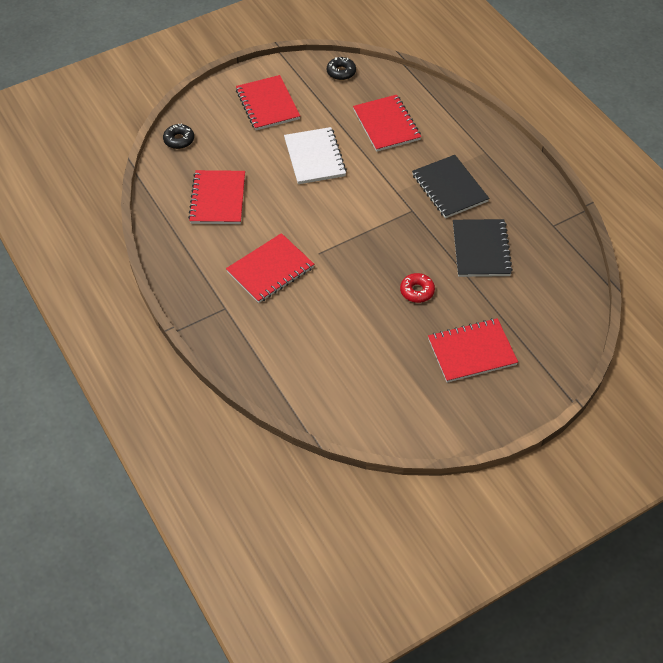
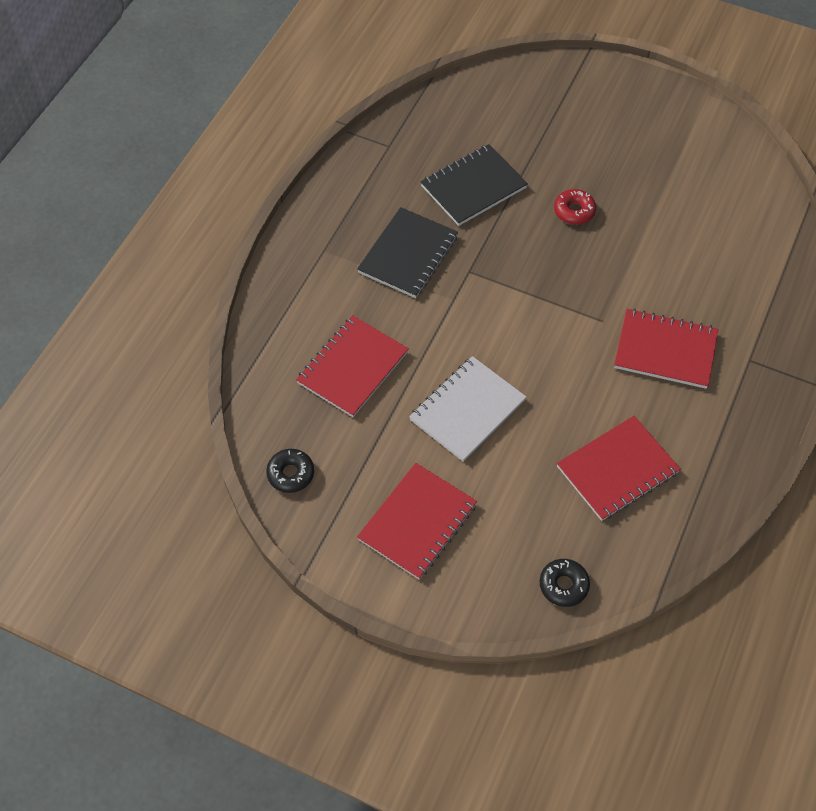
camera: 125 degrees left, 5 degrees up
red notebook [428,318,518,383] -> none

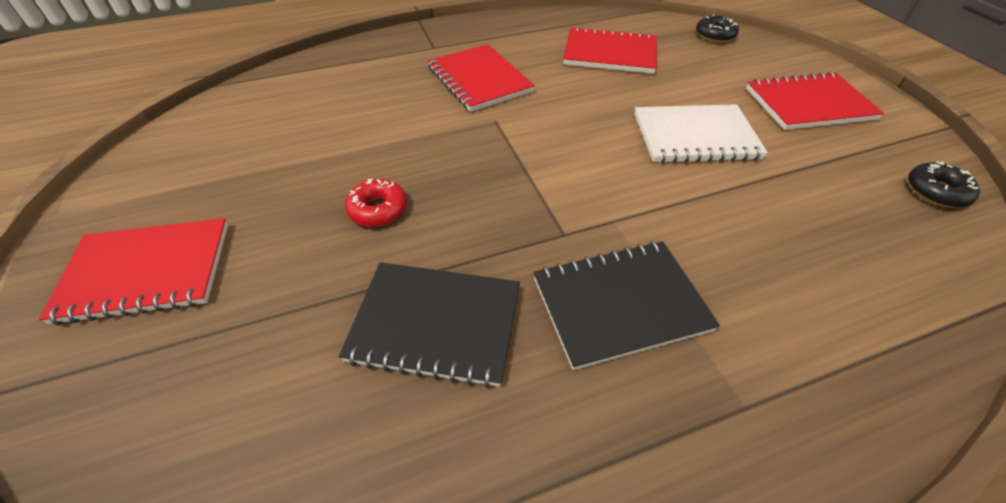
camera: 135 degrees left, 10 degrees down
red notebook [296,315,409,417] -> red notebook moved to [39,218,228,325]

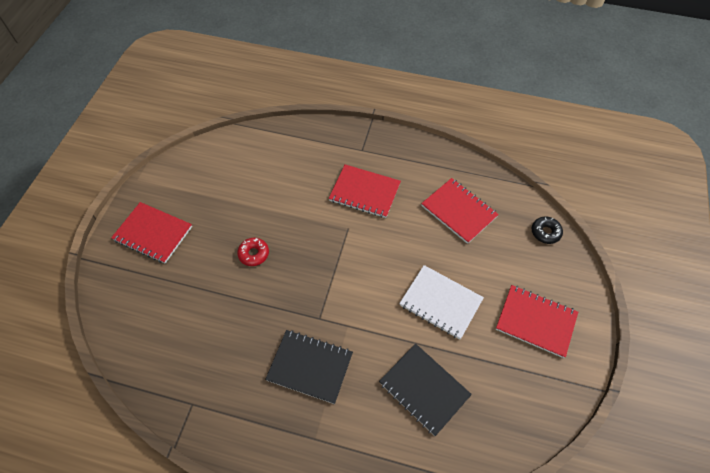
camera: 35 degrees right, 10 degrees up
black notebook [339,262,520,388] -> black notebook moved to [379,344,472,436]
red notebook [428,44,535,112] -> red notebook turned 75 degrees counterclockwise [329,164,401,218]
black donut [908,161,980,208] -> none

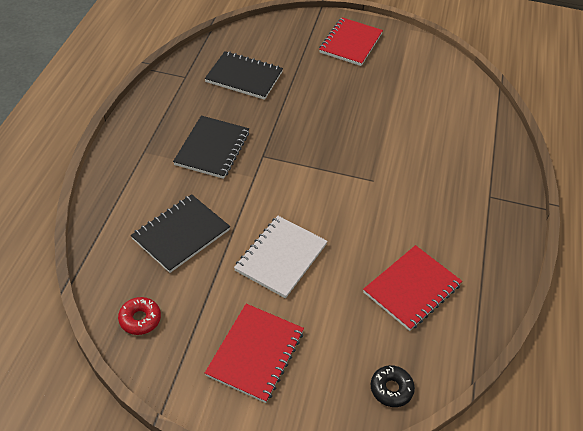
camera: 85 degrees right, 10 degrees down
red donut [237,238,269,266] -> red donut moved to [118,297,161,335]
red notebook [329,164,401,218] -> none
none -> black notebook [205,51,283,100]

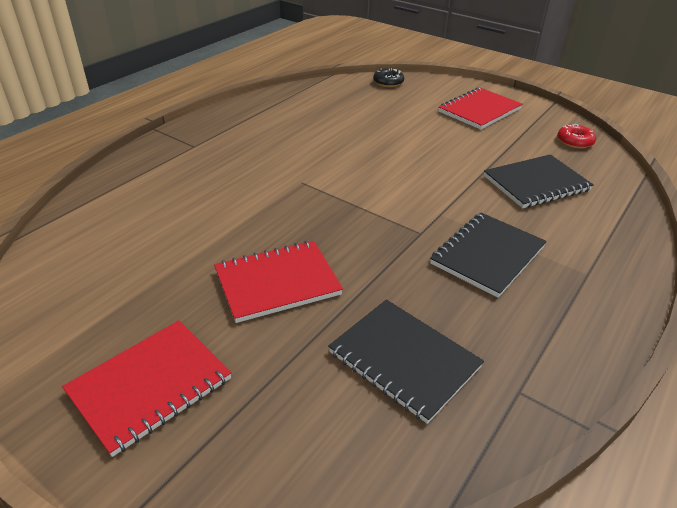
camera: 155 degrees left, 10 degrees down
white notebook [234,216,328,298] -> none
red notebook [363,245,462,331] -> red notebook moved to [214,241,343,323]

